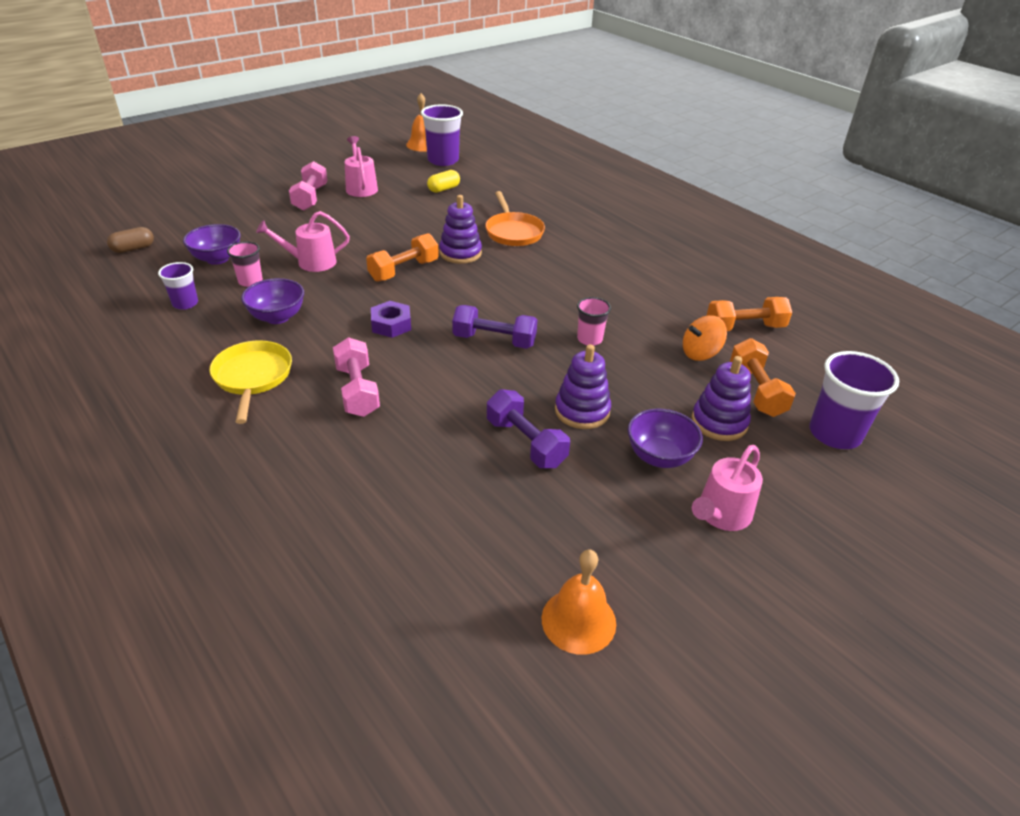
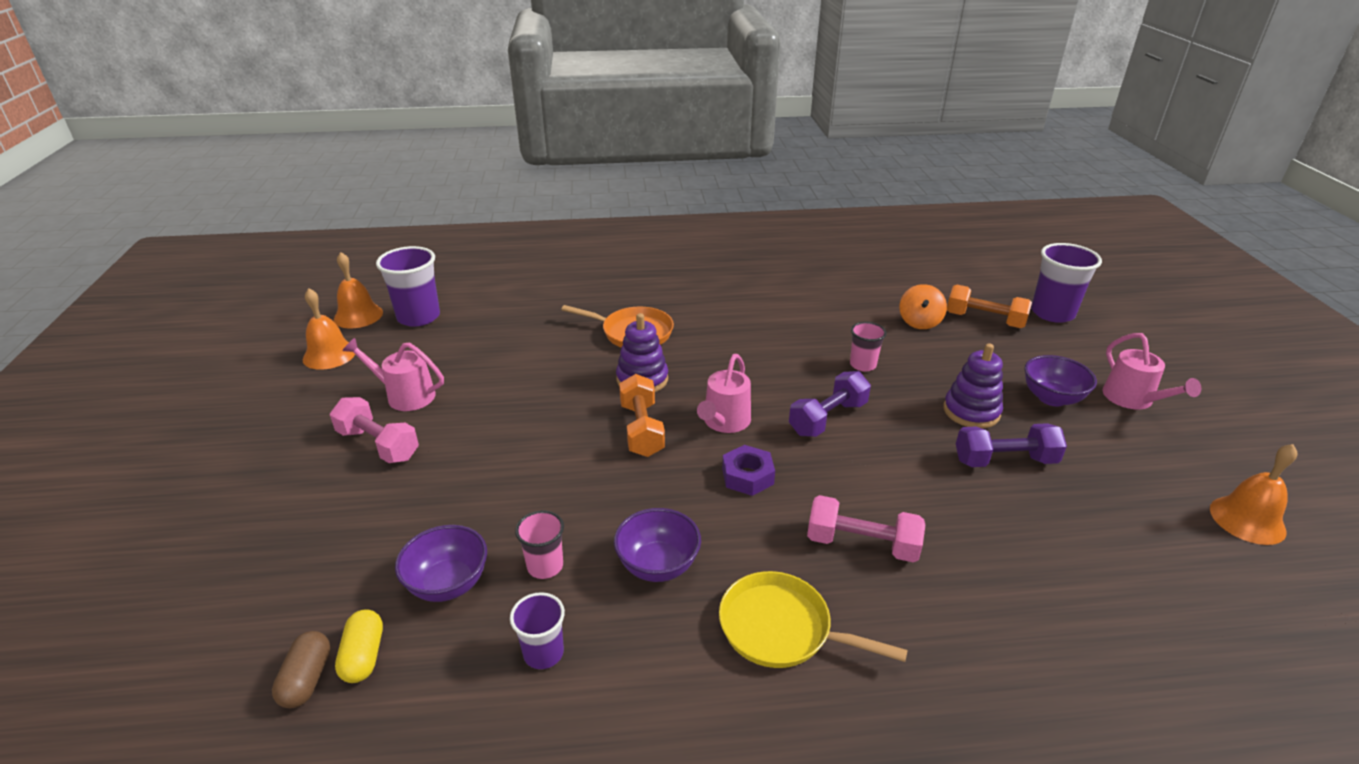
camera: 55 degrees left, 5 degrees down
pink watering can [256,211,350,272] -> pink watering can moved to [697,354,751,433]
yellow capsule [427,170,460,193] -> yellow capsule moved to [335,609,383,683]
purple stacking toy [692,356,751,441] -> none
orange dumbbell [706,297,792,331] -> none
none -> orange bell [303,288,355,370]

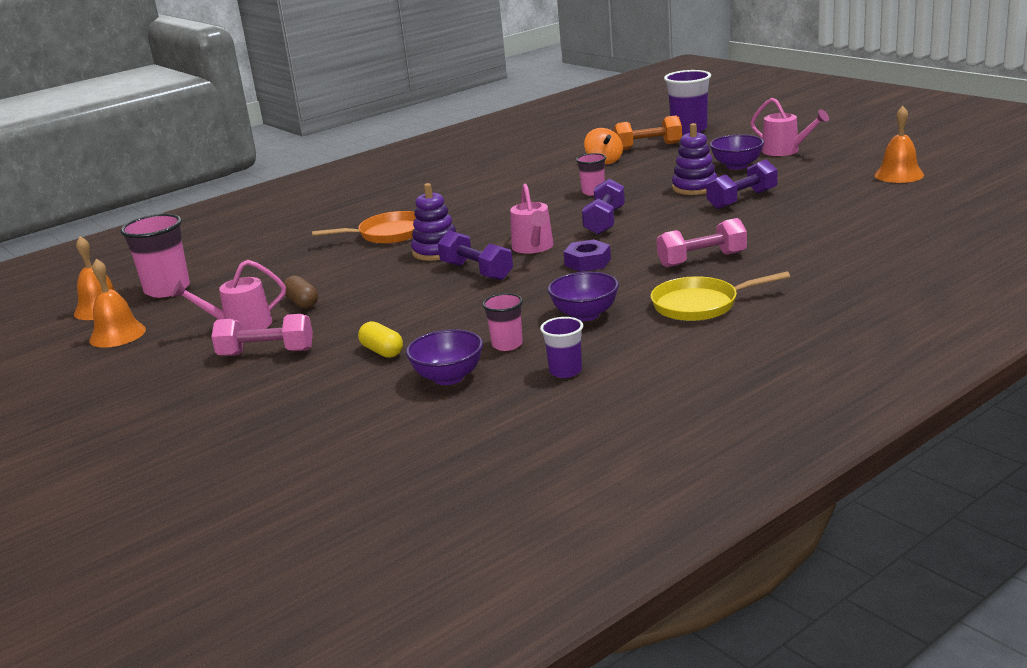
camera: 30 degrees left, 10 degrees down
brown capsule [272,631,330,708] -> brown capsule moved to [284,276,318,308]
yellow capsule [335,609,383,683] -> yellow capsule moved to [358,321,403,358]
purple cup [376,246,440,327] -> pink cup [120,214,190,298]
orange dumbbell [619,374,665,457] -> purple dumbbell [438,230,513,280]

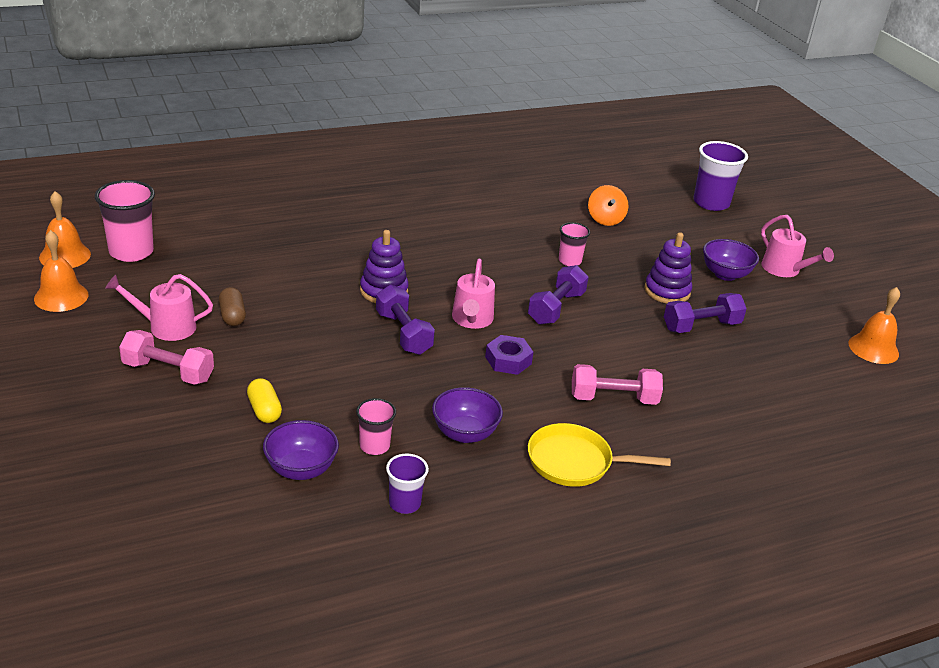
camera: 10 degrees right, 10 degrees up
orange pan [312,211,416,244] -> none
orange dumbbell [614,115,682,150] -> none

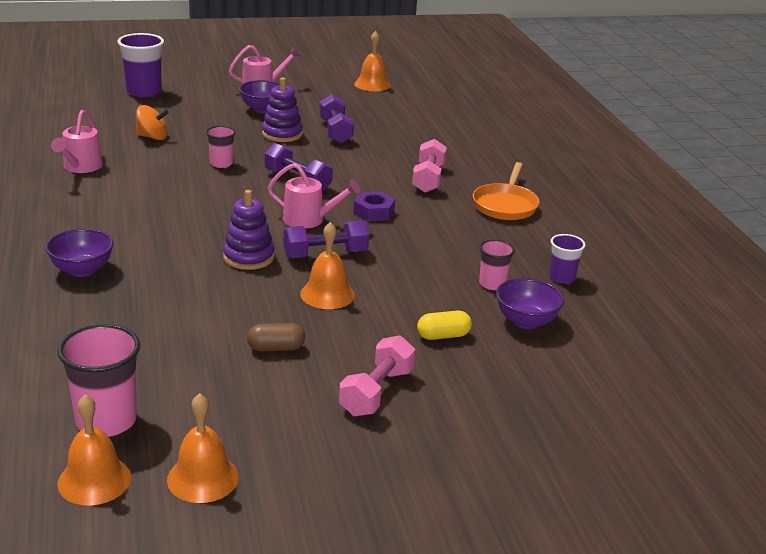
camera: 80 degrees left, 5 degrees down
pink watering can [105,274,213,341] -> pink watering can moved to [51,110,103,173]
purple bowl [432,387,503,443] -> purple bowl moved to [45,229,114,277]
yellow pan [528,423,671,487] -> orange pan [473,162,540,220]
none -> orange bell [300,222,355,309]

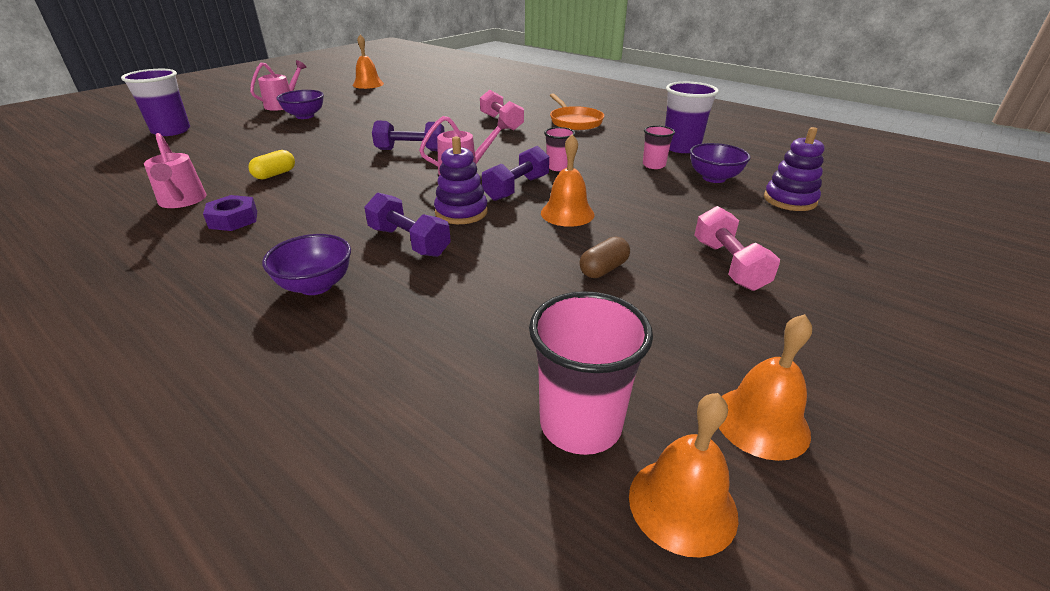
camera: 35 degrees left, 5 degrees up
orange spinning top [136,105,169,140] -> none
pink cup [206,126,236,168] -> pink cup moved to [544,127,575,171]
purple stacking toy [262,77,303,142] -> purple stacking toy moved to [764,127,824,211]
purple dumbbell [319,95,354,143] -> purple dumbbell moved to [364,192,451,257]
purple nut [353,191,395,221] -> purple nut moved to [203,195,257,231]
yellow capsule [417,311,472,340] -> yellow capsule moved to [248,150,295,179]
purple cup [549,234,586,284] -> purple cup [665,82,719,153], size x1.75

